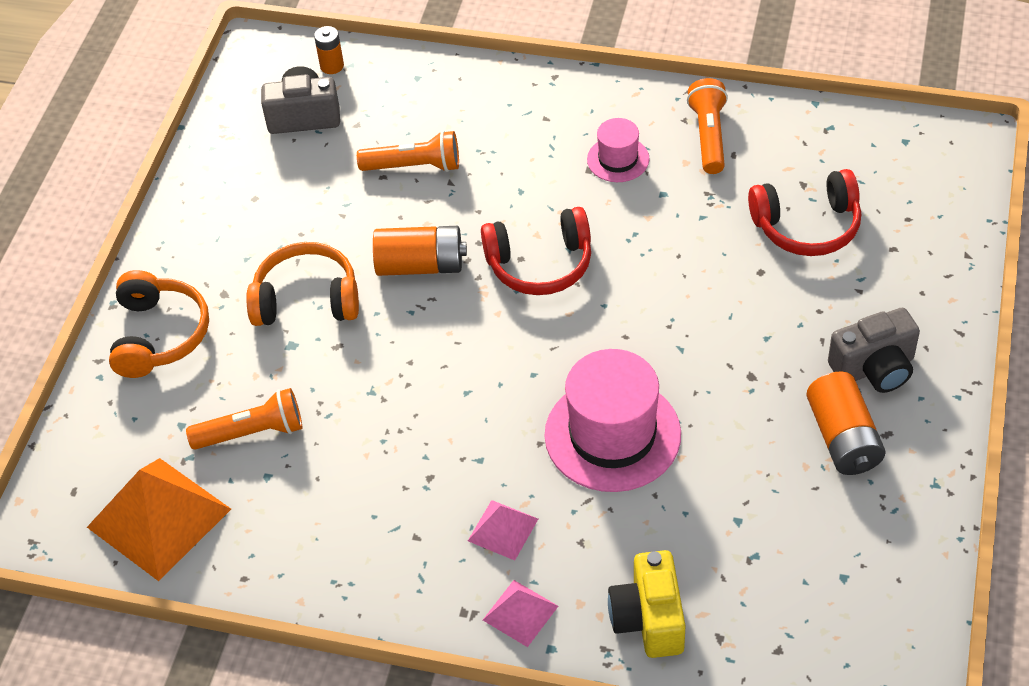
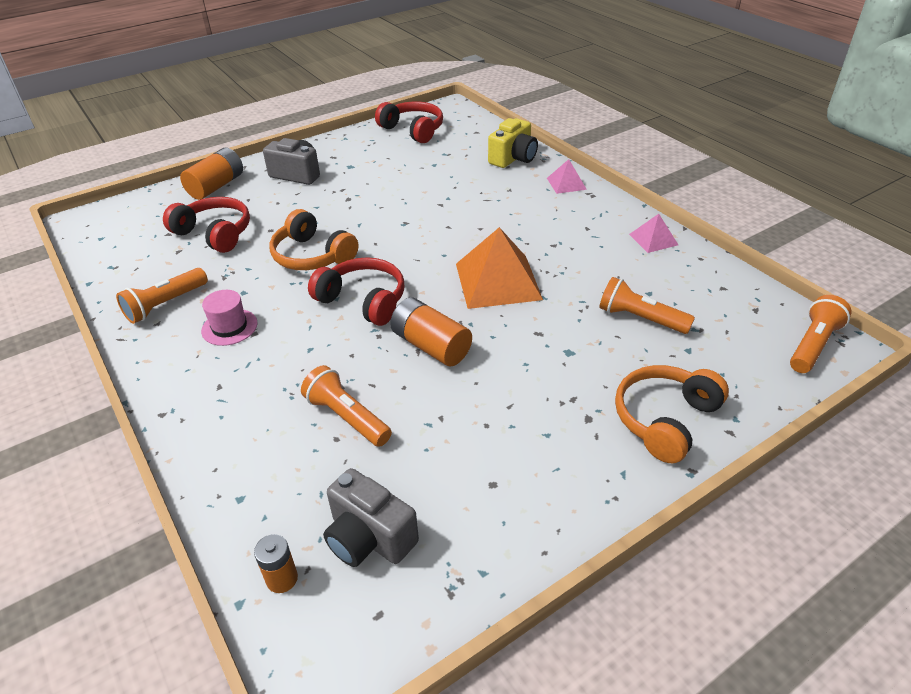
camera: 140 degrees left, 10 degrees down
orange pyramid [87,458,231,581] -> orange pyramid moved to [456,227,543,309]
orange headphones [246,242,359,326] -> orange headphones moved to [269,209,359,270]
pink pyramid [468,500,538,560] -> pink pyramid moved to [629,214,678,253]
pink hat [544,349,681,492] -> none
orange battery [806,371,886,475] -> orange battery moved to [180,148,243,200]
none -> red headphones [375,101,443,143]
none -> orange flashlight [790,295,852,373]

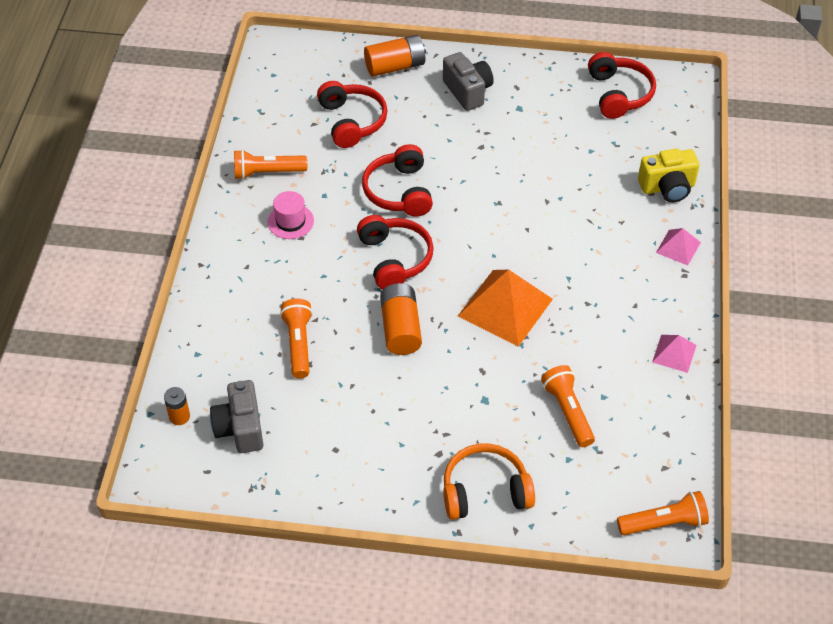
camera: 40 degrees right, 10 degrees up
orange headphones [269,209,359,270] -> red headphones [362,144,433,216]

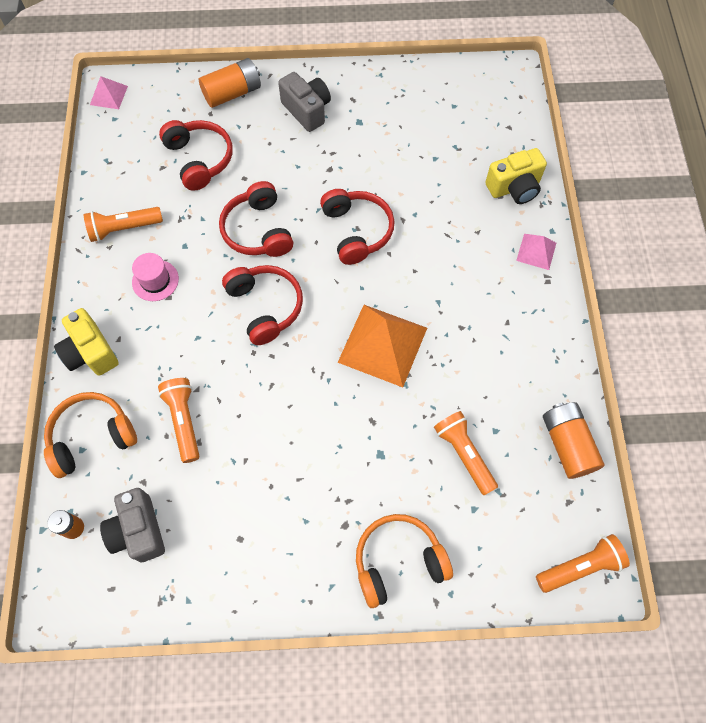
camera: 10 degrees left, 15 degrees up
orange battery [380,283,422,355] -> orange battery moved to [543,402,605,479]
red headphones [588,52,656,119] -> red headphones moved to [320,189,395,265]
pink pyramid [652,335,697,373] -> pink pyramid moved to [90,76,128,109]
none -> orange headphones [44,392,137,478]
none -> yellow camera [54,308,119,376]

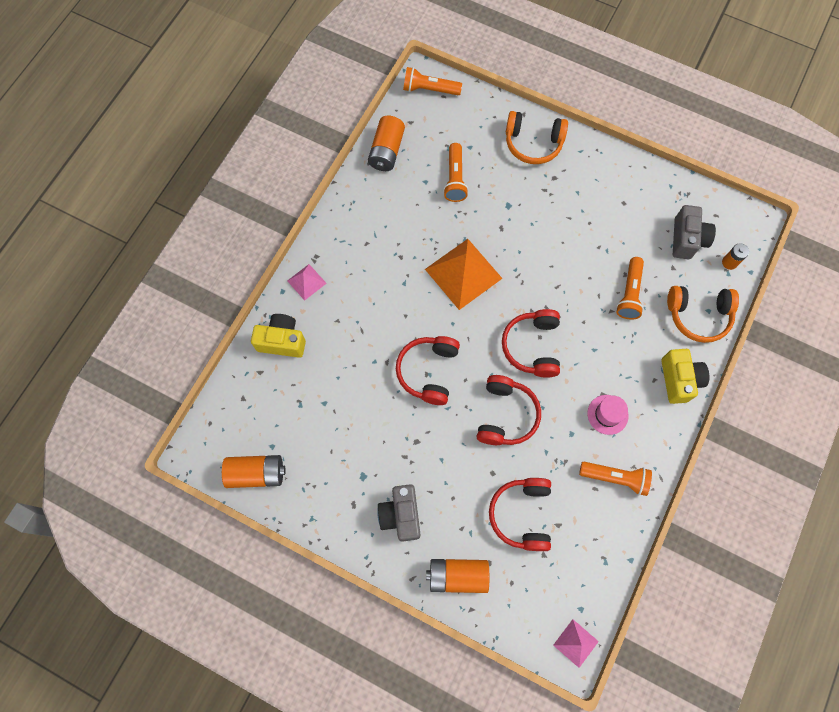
camera: 150 degrees left, 5 degrees up
none -> orange battery [222,455,286,488]

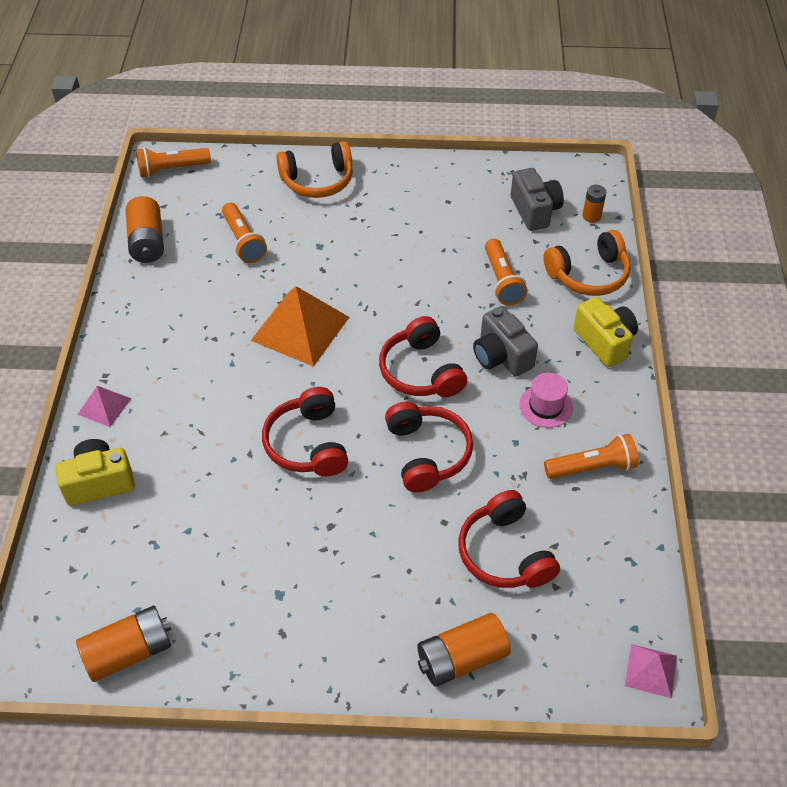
camera: 25 degrees left, 20 degrees down
grey camera [377,484,420,542] -> grey camera moved to [473,306,538,377]

